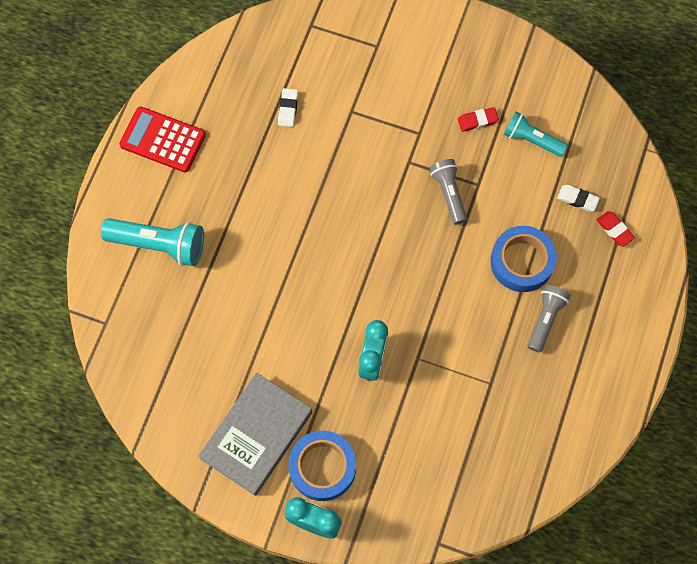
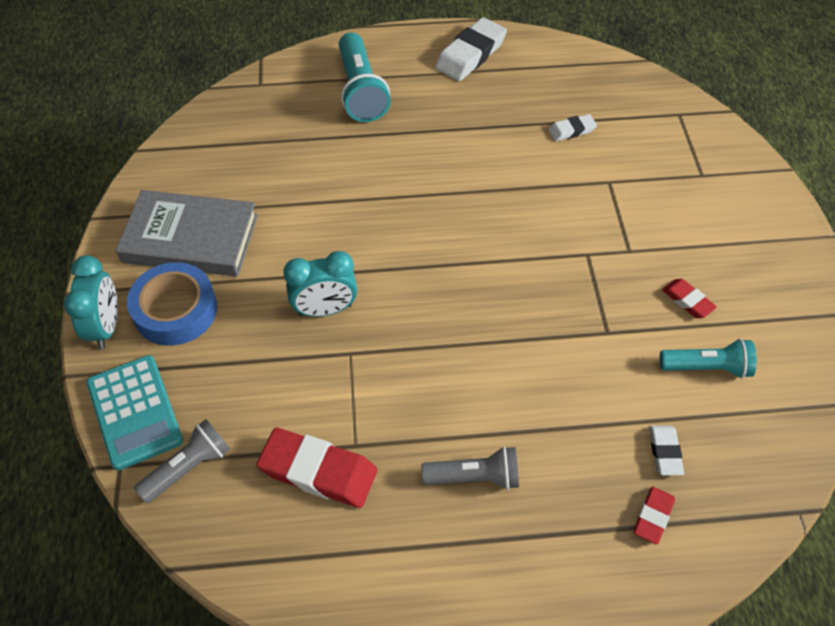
camera: 65 degrees right, 15 degrees down
red calculator [119,107,206,172] -> white eraser [435,17,507,81]
grey flashlight [430,159,467,225] -> grey flashlight moved to [134,419,230,503]
blue tape [490,226,557,292] -> none
turquoise flashlight [504,112,568,157] -> turquoise flashlight turned 90 degrees clockwise [660,339,757,379]
none -> turquoise calculator [87,355,183,471]
none -> red eraser [256,428,377,508]

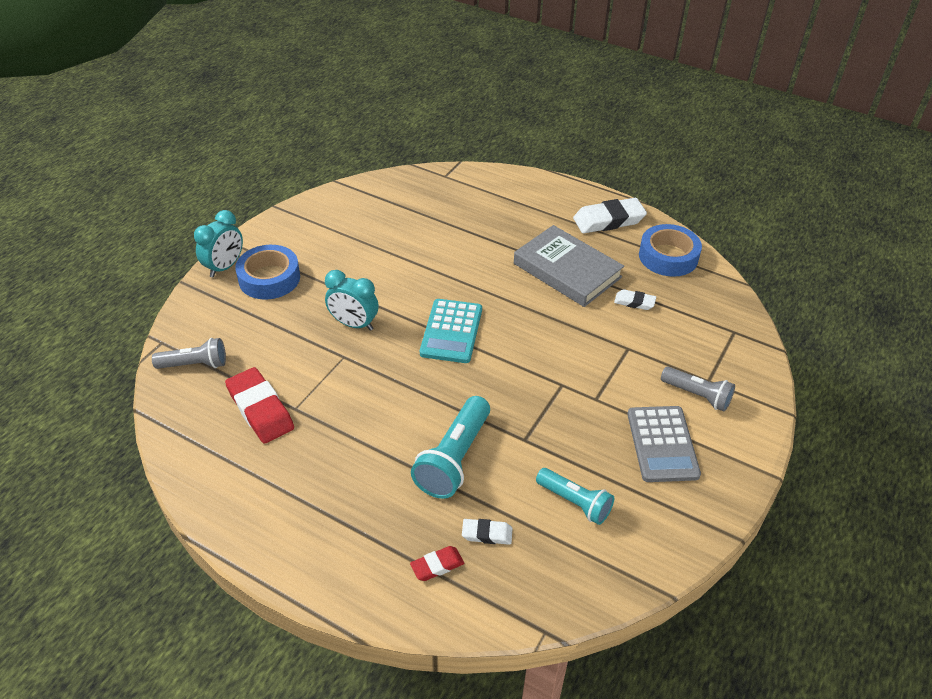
camera: 35 degrees right, 10 degrees down
turquoise calculator [87,355,183,471] -> turquoise calculator moved to [420,299,482,363]
grey book [115,190,258,277] -> grey book moved to [514,225,624,307]
turquoise flashlight [339,32,391,122] -> turquoise flashlight moved to [411,396,490,499]
grey flashlight [421,446,519,490] -> grey flashlight moved to [661,366,735,412]
white eraser [649,426,684,475] -> white eraser turned 60 degrees clockwise [462,519,512,545]
red eraser [662,279,717,318] -> none
none -> grey calculator [627,406,701,482]
none -> blue tape [639,224,702,277]

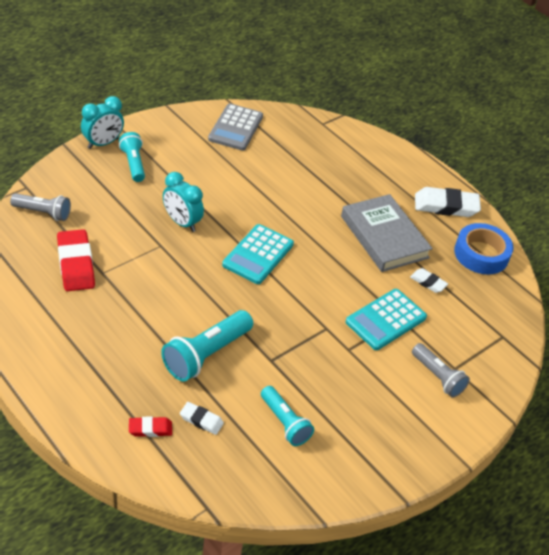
camera: 15 degrees right, 0 degrees up
blue tape [235,245,300,299] -> turquoise flashlight [119,132,145,182]
grey calculator [627,406,701,482] -> grey calculator moved to [208,104,263,151]
none -> turquoise calculator [346,289,427,350]

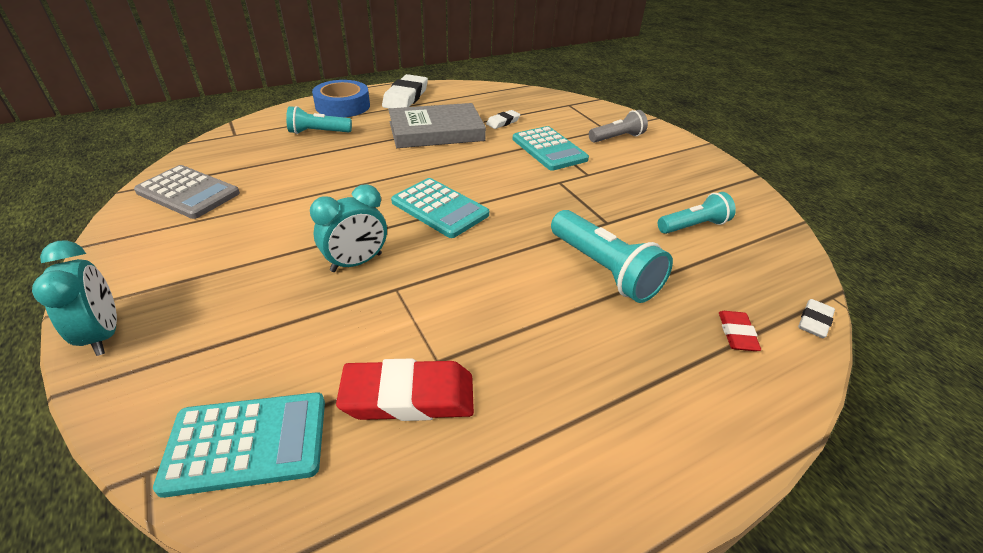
camera: 75 degrees left, 5 degrees down
grey flashlight [10,193,71,221] -> turquoise calculator [153,392,325,498]
turquoise flashlight [119,132,145,182] -> turquoise flashlight moved to [286,106,352,134]
white eraser [180,402,224,435] -> white eraser moved to [798,299,835,338]
blue tape [454,223,513,275] -> blue tape moved to [312,80,370,117]

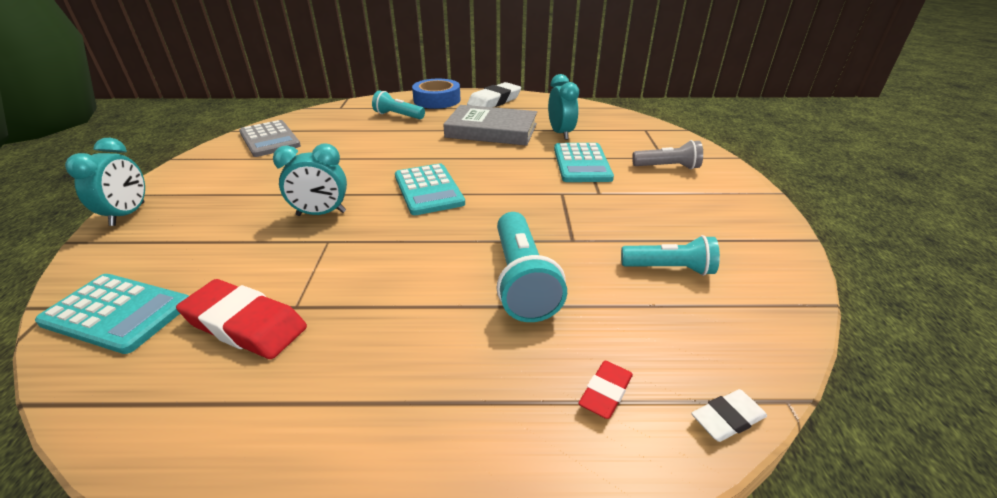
camera: 30 degrees right, 5 degrees down
white eraser [486,110,520,129] -> turquoise clock [548,74,579,140]

